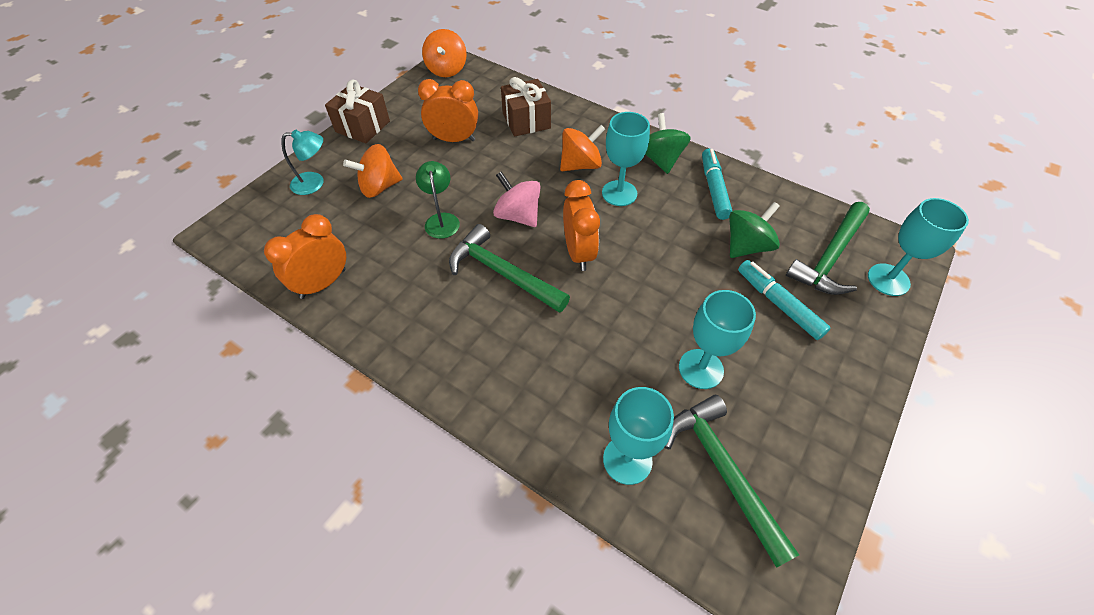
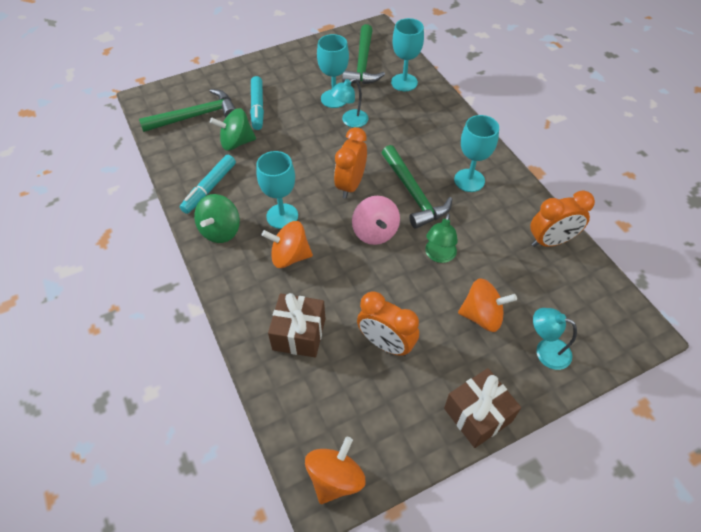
camera: 150 degrees left, 0 degrees up
turquoise goblet [868,198,969,296] -> turquoise goblet moved to [454,115,499,192]
none -> turquoise lamp [330,78,368,128]

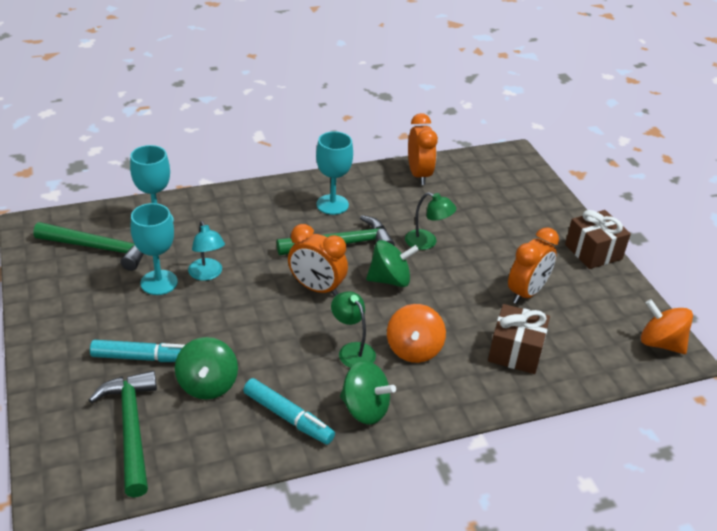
camera: 85 degrees left, 15 degrees down
turquoise goblet [256,151,298,229] -> green lamp [331,291,376,368]
pink spinning top [352,196,400,245] -> green spinning top [366,240,419,287]
orange spinning top [458,278,517,332] -> none
turquoise lamp [533,308,577,370] -> none

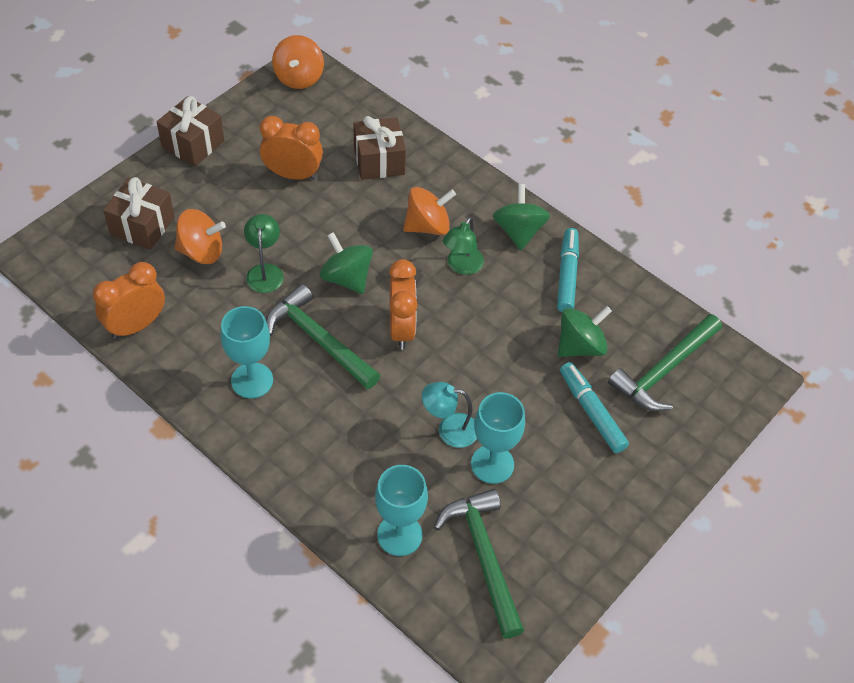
camera: 120 degrees left, 15 degrees up
turquoise lamp [188,221,225,281] -> turquoise lamp turned 120 degrees counterclockwise [422,382,477,448]
none -> brown gift [103,177,175,250]
none -> orange spinning top [175,209,226,264]

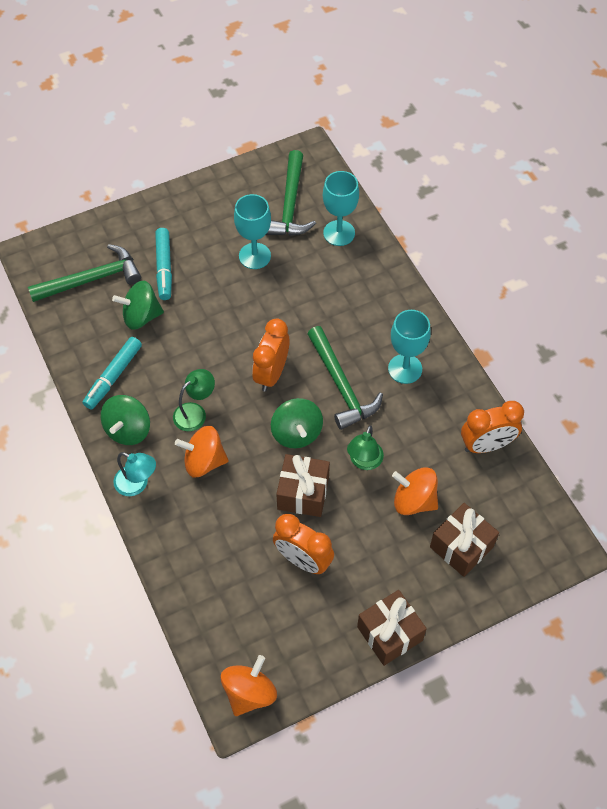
camera: 155 degrees left, 5 degrees up
brown gift [353,116,406,180] -> brown gift moved to [277,454,330,517]
turquoise lamp [422,382,477,448] -> turquoise lamp moved to [113,452,156,496]

